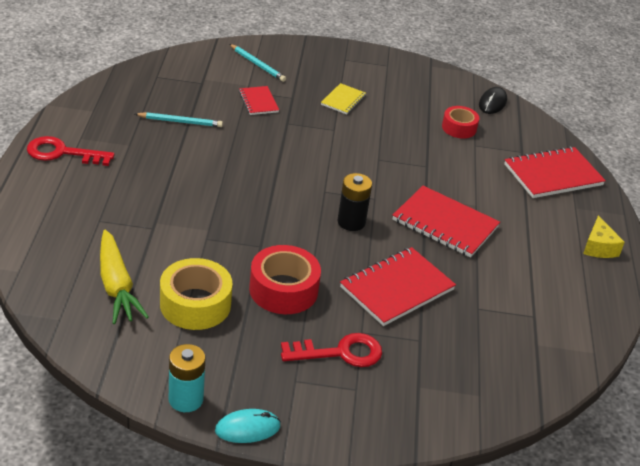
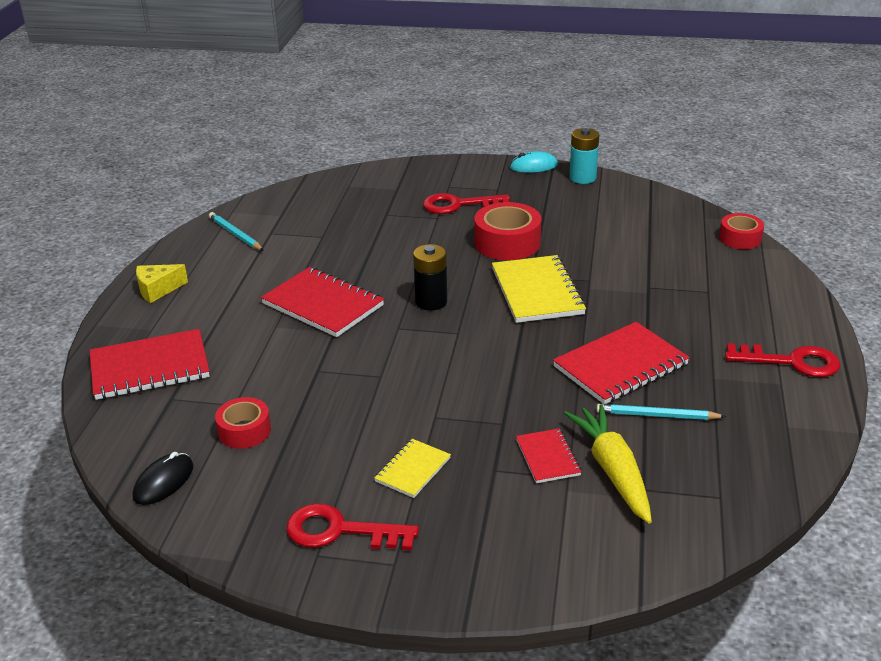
camera: 170 degrees left, 5 degrees down
yellow carrot [100,230,149,324] -> yellow carrot moved to [564,404,652,523]
yellow tape [160,258,232,330] -> none
turquoise pencil [229,44,286,82] -> turquoise pencil moved to [209,212,264,251]
red notebook [340,247,456,326] -> red notebook moved to [553,322,690,404]
yellow cheese [583,216,625,258] -> yellow cheese turned 120 degrees counterclockwise [136,264,188,303]
none -> red key [286,503,419,550]
none -> yellow notebook [492,255,586,323]
none -> red tape [719,213,764,249]

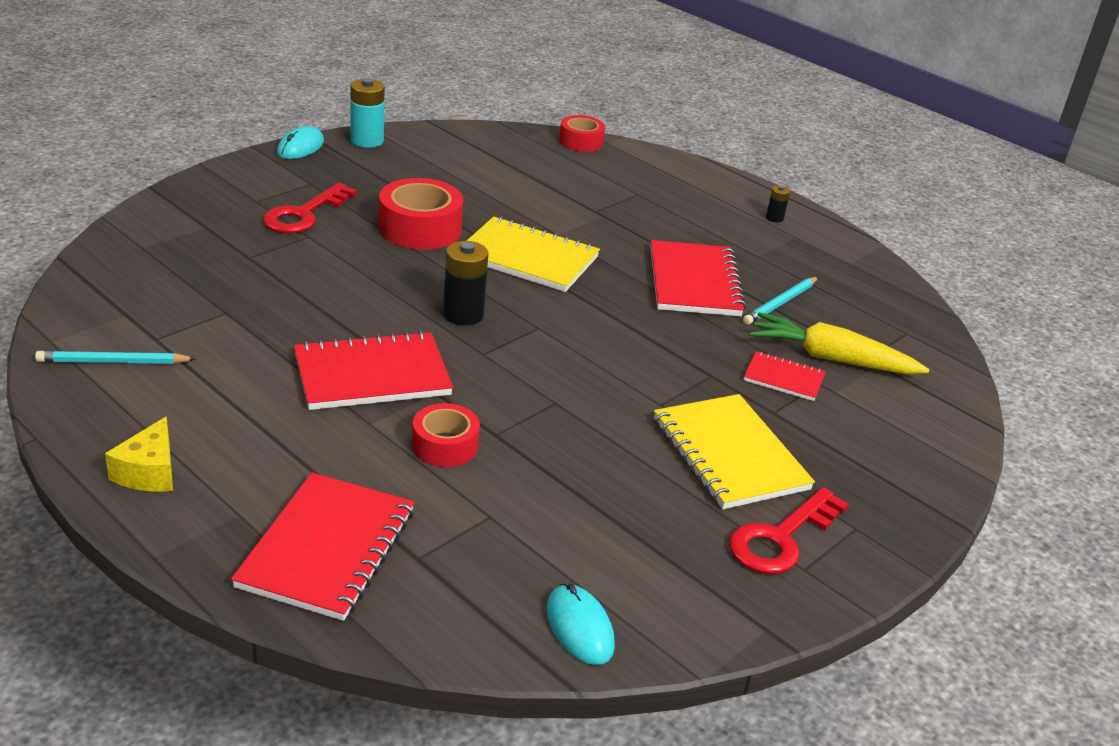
camera: 60 degrees left, 0 degrees up
black mouse [133,452,193,505] -> turquoise mouse [547,584,615,665]
red tape [215,397,271,449] -> red tape moved to [412,403,480,467]
yellow notebook [374,439,451,498] -> yellow notebook [654,394,815,509], size x1.85
red key [725,343,840,377] -> black battery [766,185,790,222]

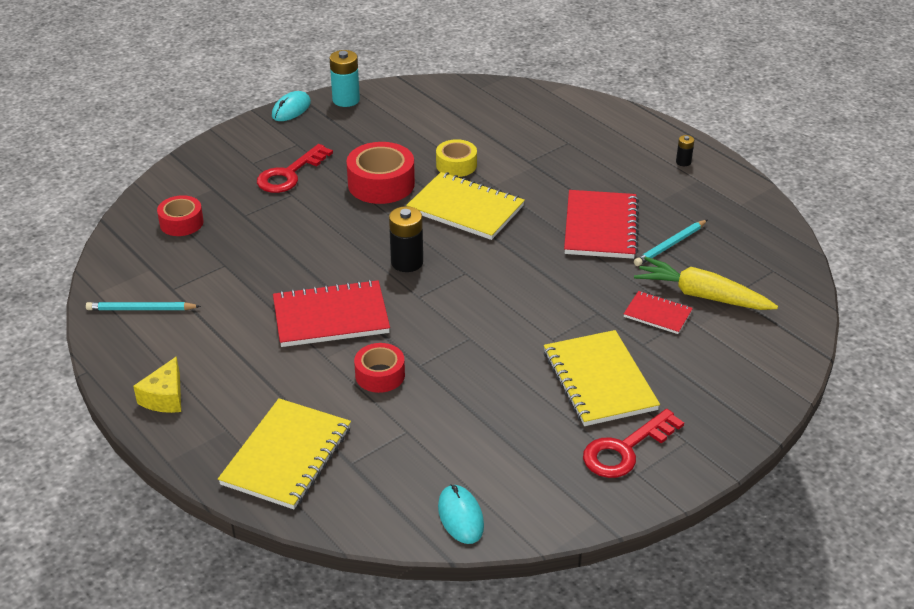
camera: 10 degrees right, 5 degrees up
red notebook [231,472,414,621] -> yellow notebook [218,398,351,509]
red tape [559,115,605,152] -> red tape moved to [157,195,204,236]
none -> yellow tape [436,139,477,177]

